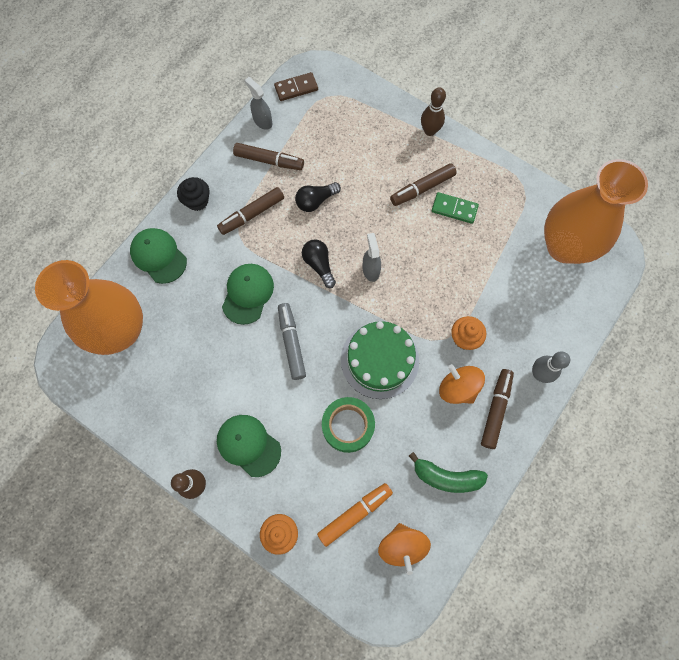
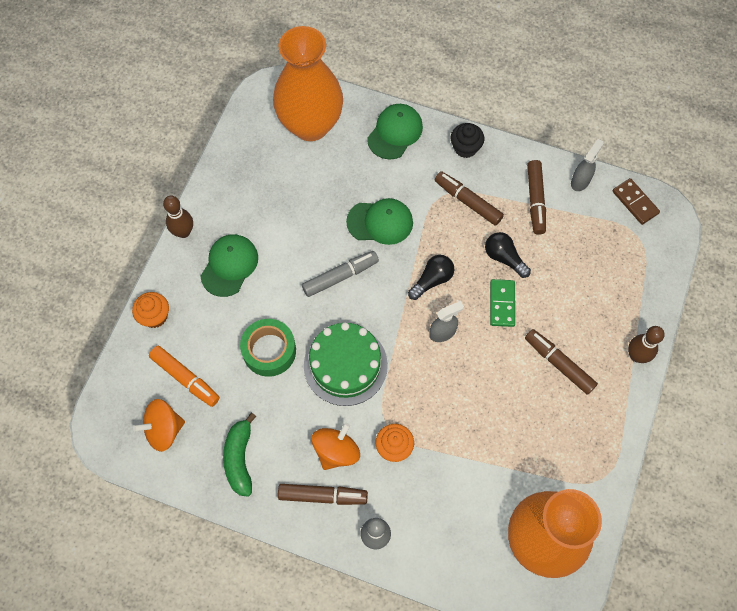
camera: 75 degrees right, 5 degrees down
green domino [432,192,479,224] -> green domino moved to [490,279,515,327]

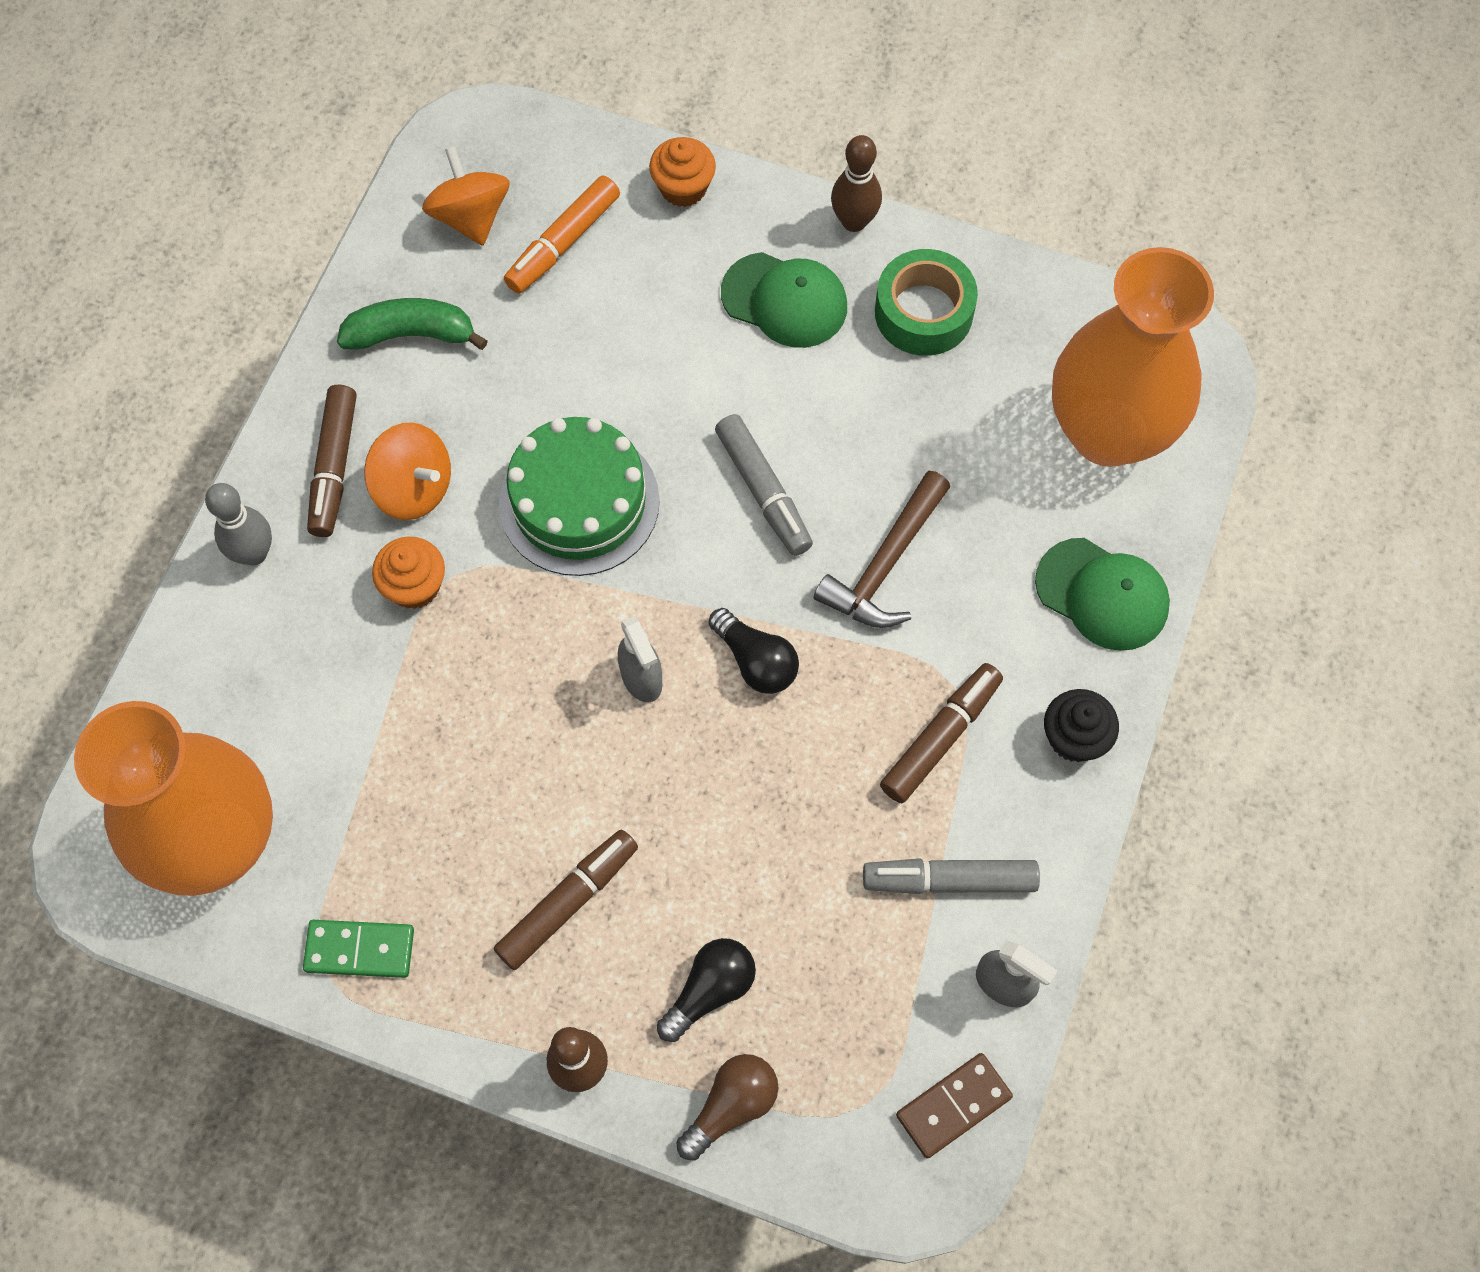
camera: 90 degrees right, 0 degrees up
green tape [240,319,296,377] -> green tape moved to [875,249,978,356]
green cap [346,198,413,245] -> brown hammer [814,471,950,628]
black light bulb [485,232,531,278] -> black light bulb moved to [657,938,756,1042]
green domino [490,279,515,327] -> green domino moved to [303,920,414,978]
brown marker [527,160,546,235] -> grey marker [863,858,1040,894]
none -> brown light bulb [676,1054,778,1161]

